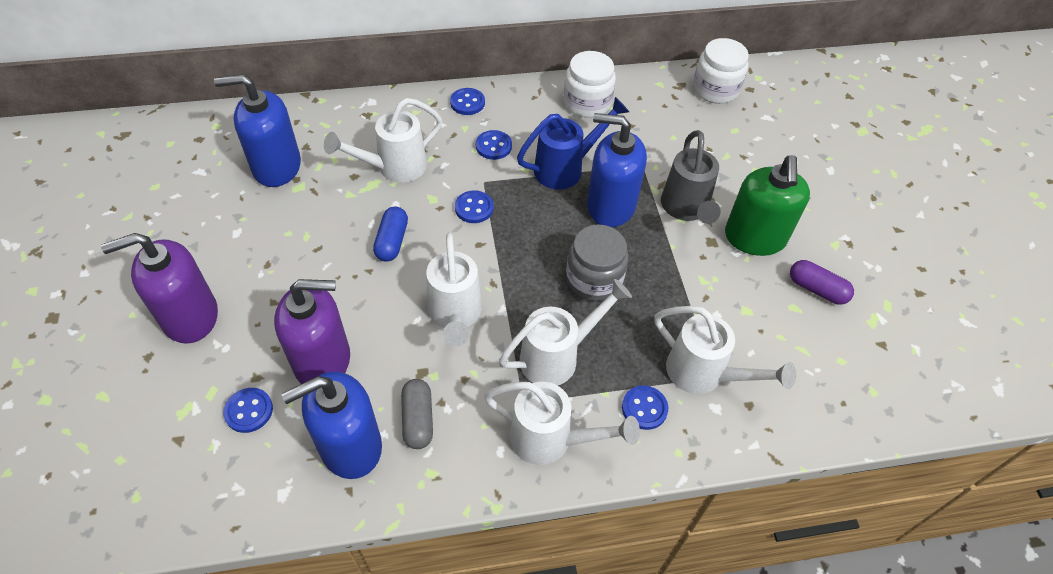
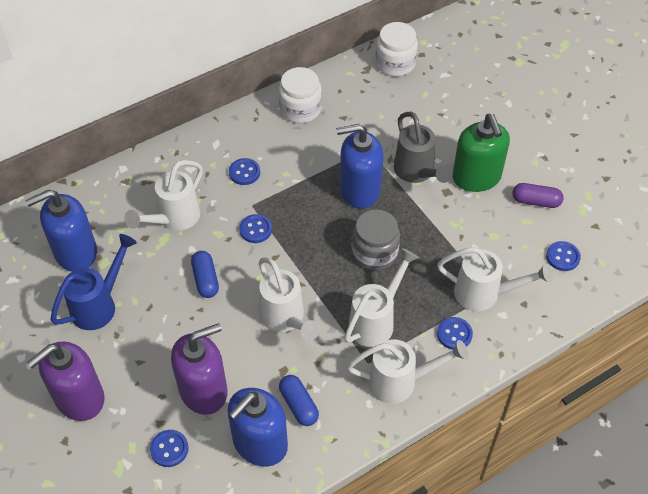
camera: 20 degrees left, 0 degrees up
grey capsule [401,379,433,449] -> blue capsule [279,375,319,426]
blue button [450,88,485,115] -> blue button moved to [546,241,581,271]
blue watering can [517,97,629,190] -> blue watering can moved to [51,234,137,330]

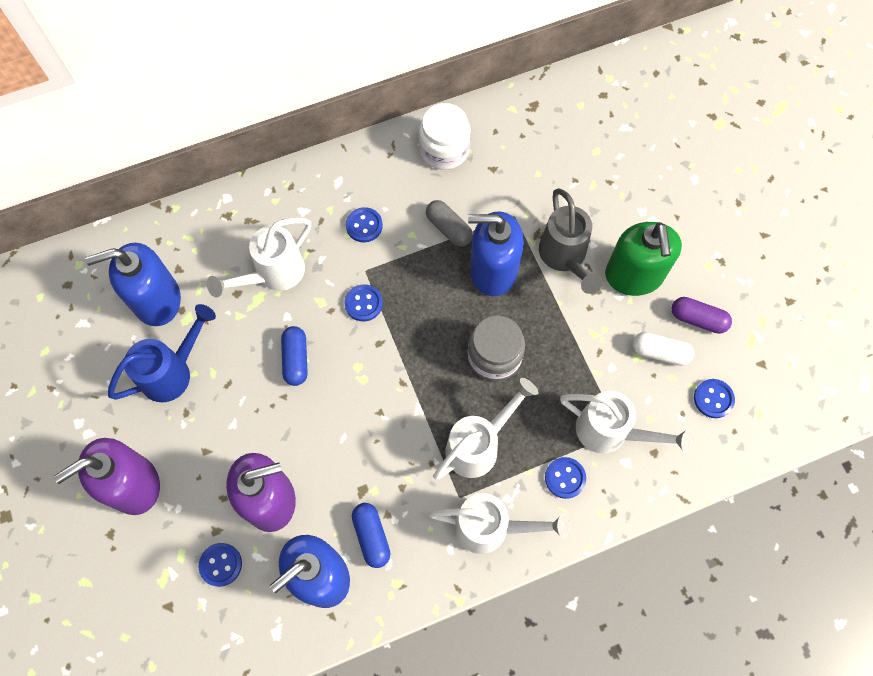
camera: 10 degrees right, 15 degrees up
white watering can [259,257,320,340] -> none
white jar [376,22,418,76] -> none
none -> grey capsule [426,200,473,247]
none -> white capsule [633,332,694,366]

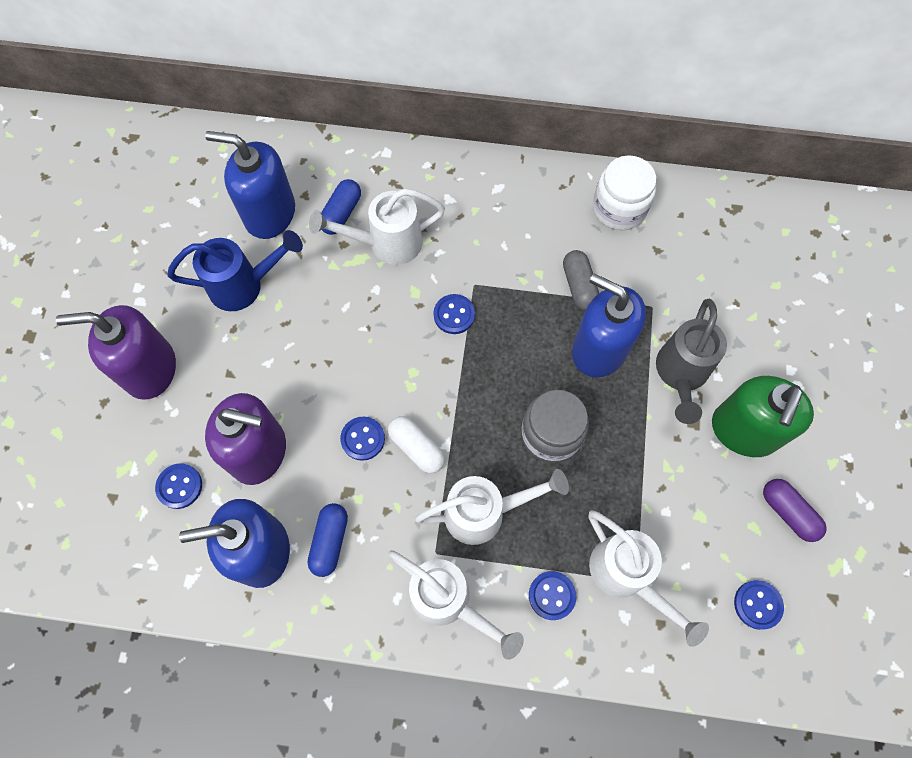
camera: 30 degrees right, 0 degrees up
blue capsule [281,326,308,386] -> blue capsule moved to [321,179,361,235]
blue button [346,207,383,242] -> blue button moved to [340,416,385,461]
white capsule [633,332,694,366] -> white capsule moved to [388,416,445,473]

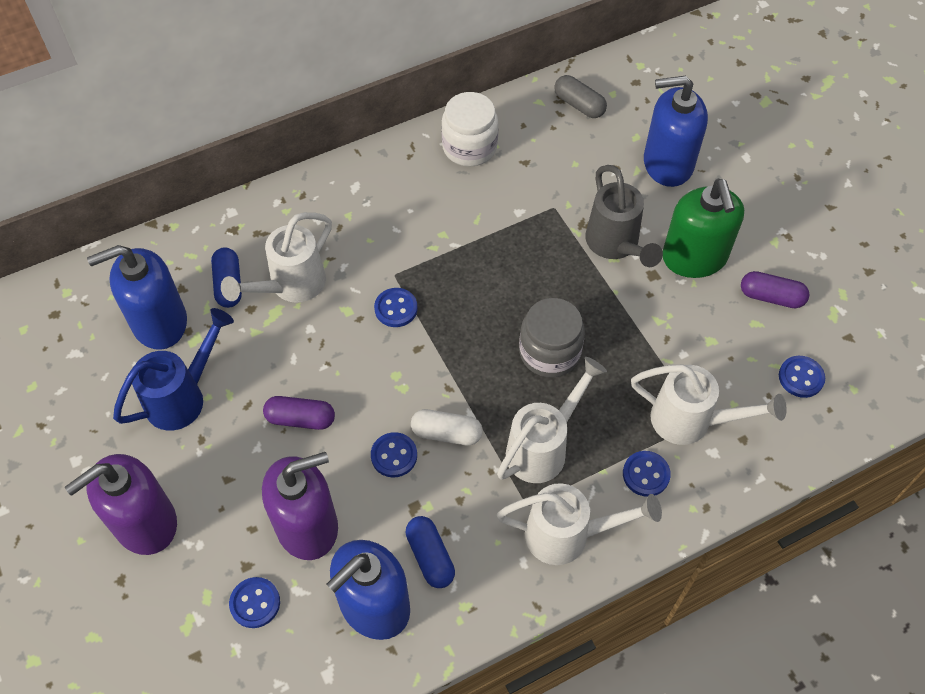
camera: 35 degrees left, 10 degrees down
grey capsule [563,250,599,310] -> grey capsule moved to [554,75,607,118]
blue soap dispenser [572,273,646,377] -> blue soap dispenser moved to [644,76,708,187]
none -> purple capsule [263,396,335,430]

